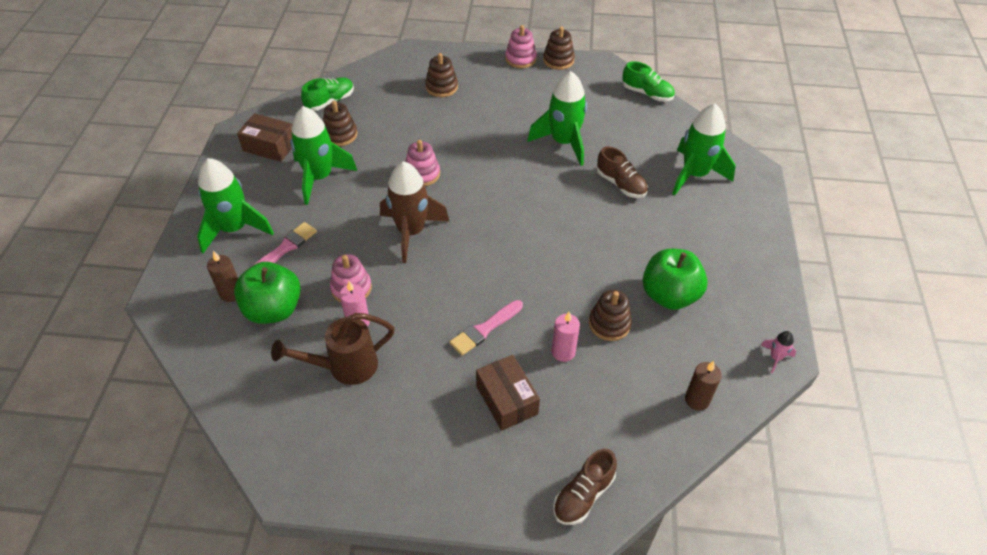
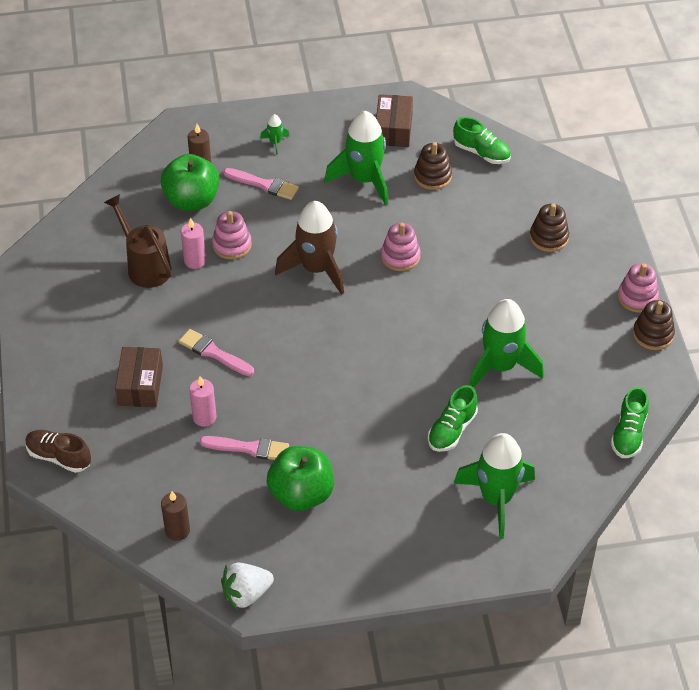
camera: 75 degrees right, 0 degrees up
green rocket [197,158,274,253] -> green rocket [260,114,289,155], size x0.42
brown box [476,355,540,431] -> brown box turned 45 degrees counterclockwise [115,347,163,407]
brown stacking toy [589,290,632,341] -> pink brush [200,436,289,460]
brown shoe [597,146,648,198] -> green shoe [428,385,478,452]
pink rocket [761,331,796,373] -> white strawberry [221,563,274,609]

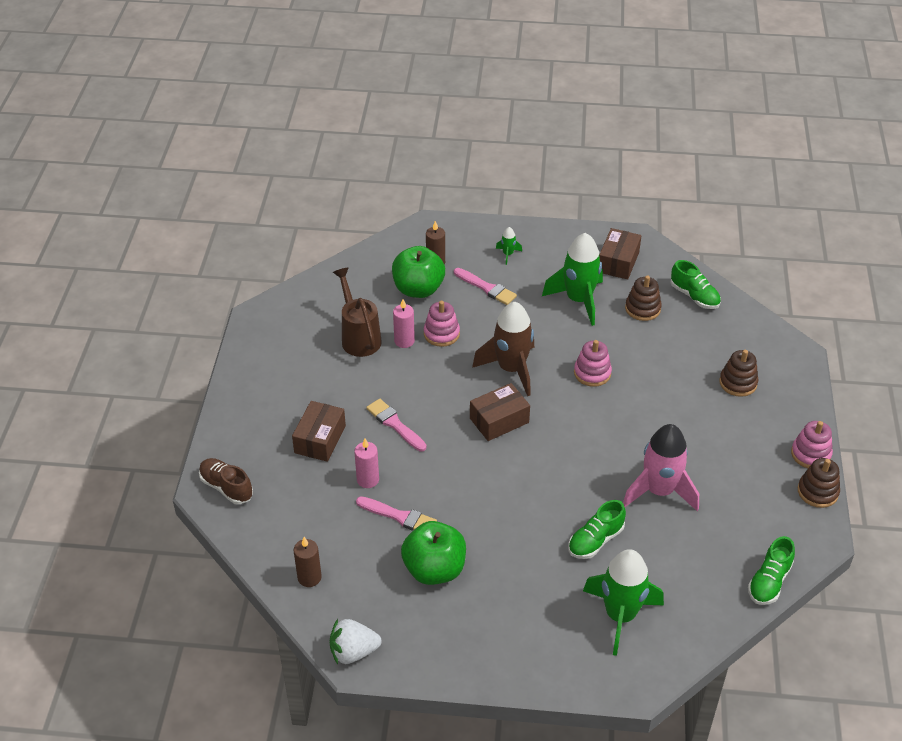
camera: 15 degrees right, 5 degrees down
green rocket [469,299,544,388] -> pink rocket [623,424,699,511]
none -> brown box [470,383,530,441]

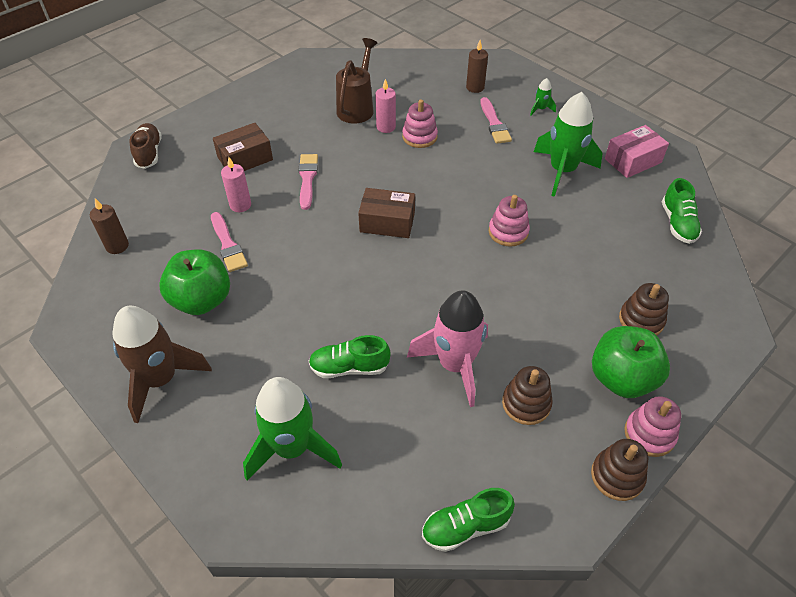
camera: 40 degrees right, 5 degrees up
white strawberry [330,619,381,664] -> none
green apple [392,246,445,298] -> green apple moved to [592,326,670,398]
brown rocket [472,302,534,396] -> brown rocket moved to [113,306,212,423]
brown box [599,228,641,280] -> pink box [605,125,669,178]
brown stacking toy [625,275,662,321] -> brown stacking toy moved to [502,366,553,425]

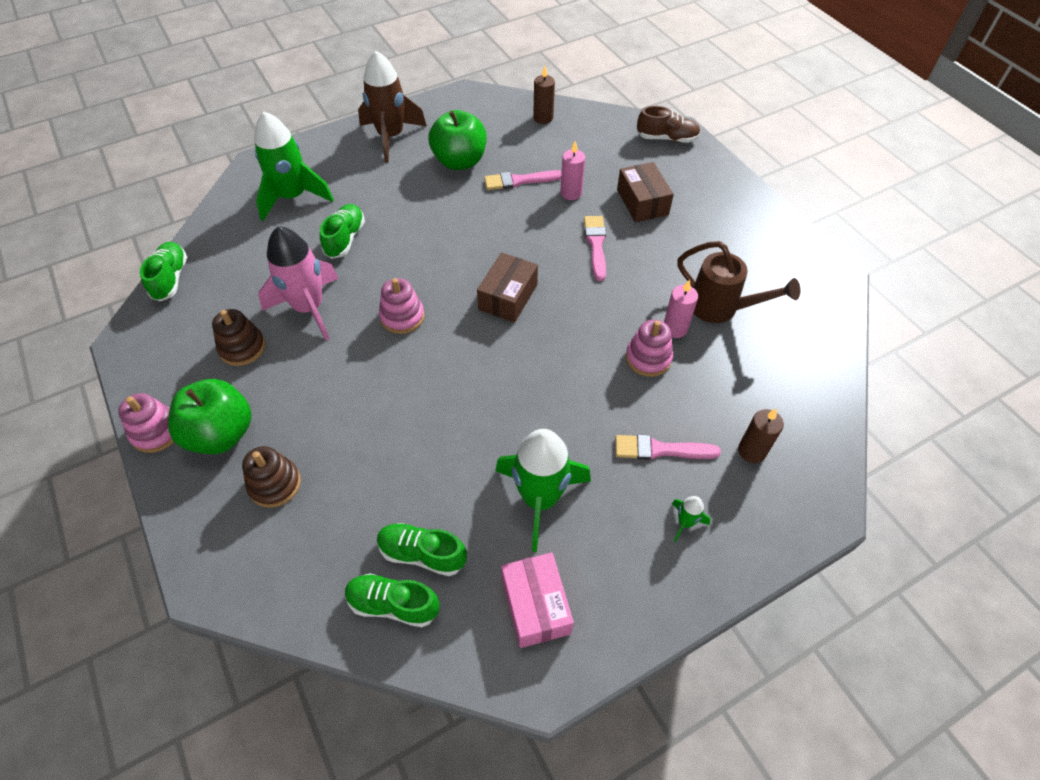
camera: 105 degrees right, 5 degrees up
pink brush [299,154,318,210] -> pink brush turned 105 degrees counterclockwise [584,216,606,281]
pink stacking toy [489,195,530,247] -> pink stacking toy moved to [379,278,424,334]
brown stacking toy [591,439,648,501] -> none
none -> green shoe [377,523,467,576]

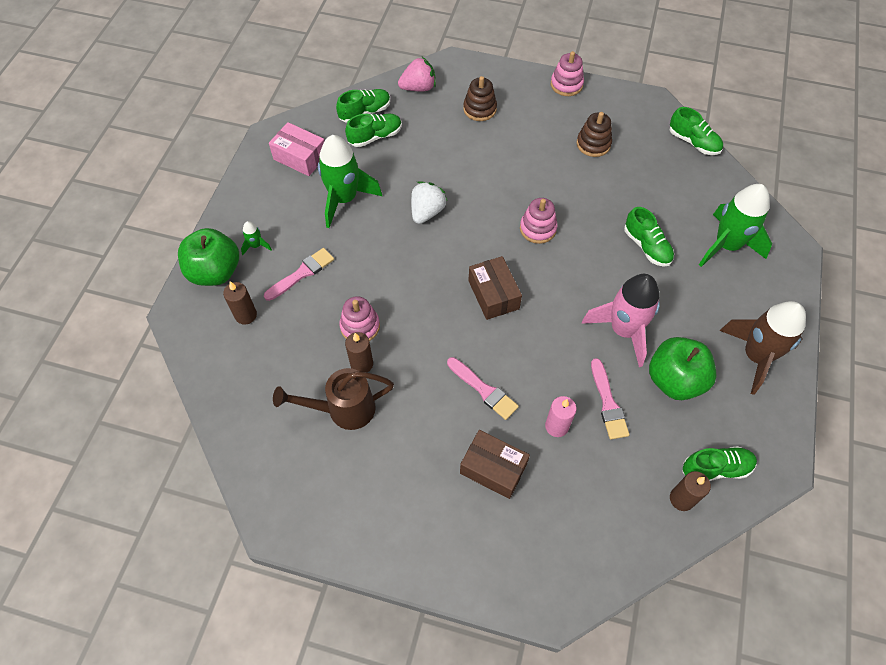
camera: 135 degrees right, 5 degrees up
green apple [168,379,252,454] -> green apple moved to [178,228,239,286]
pink rocket [258,226,339,340] -> pink rocket moved to [582,274,660,367]
pink brush [484,170,562,190] -> pink brush turned 135 degrees clockwise [591,358,629,439]
brown shoe [637,106,701,143] -> none
pink candle [664,279,698,338] -> brown candle [345,332,373,372]
none -> pink strawberry [398,57,436,91]
none -> white strawberry [411,181,447,224]
none -> green shoe [683,446,757,481]

